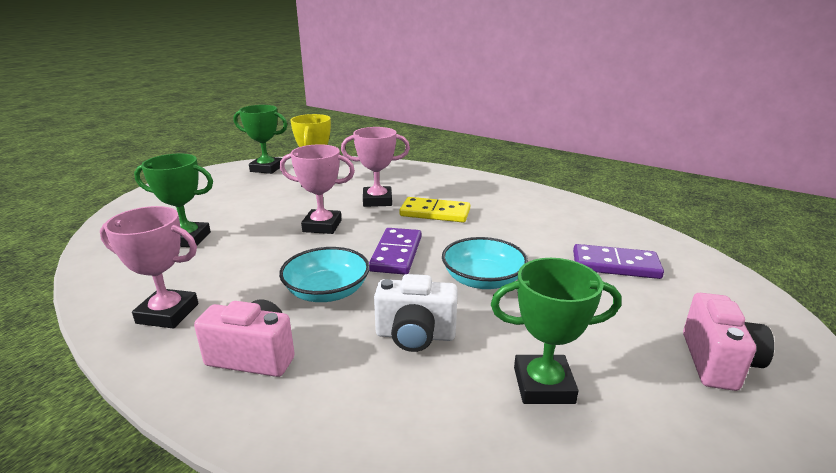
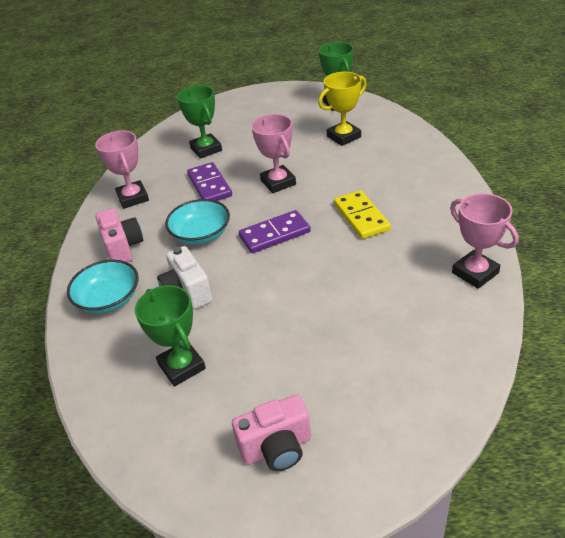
camera: 60 degrees right, 15 degrees up
pink trophy [341,127,410,207] -> pink trophy moved to [450,193,519,289]
turquoise bowl [442,237,528,289] -> turquoise bowl moved to [67,260,139,314]
purple domino [573,244,664,279] -> purple domino moved to [187,162,232,201]

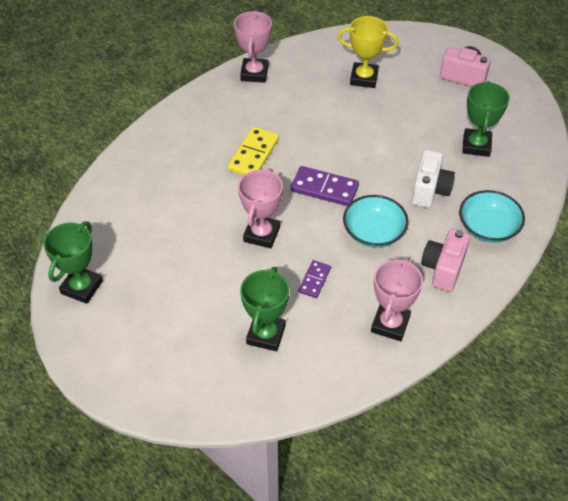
camera: 140 degrees left, 10 degrees up
purple domino [187,162,232,201] -> purple domino [298,260,331,298], size x0.60
yellow trophy [318,72,367,146] -> yellow trophy moved to [337,16,398,88]

